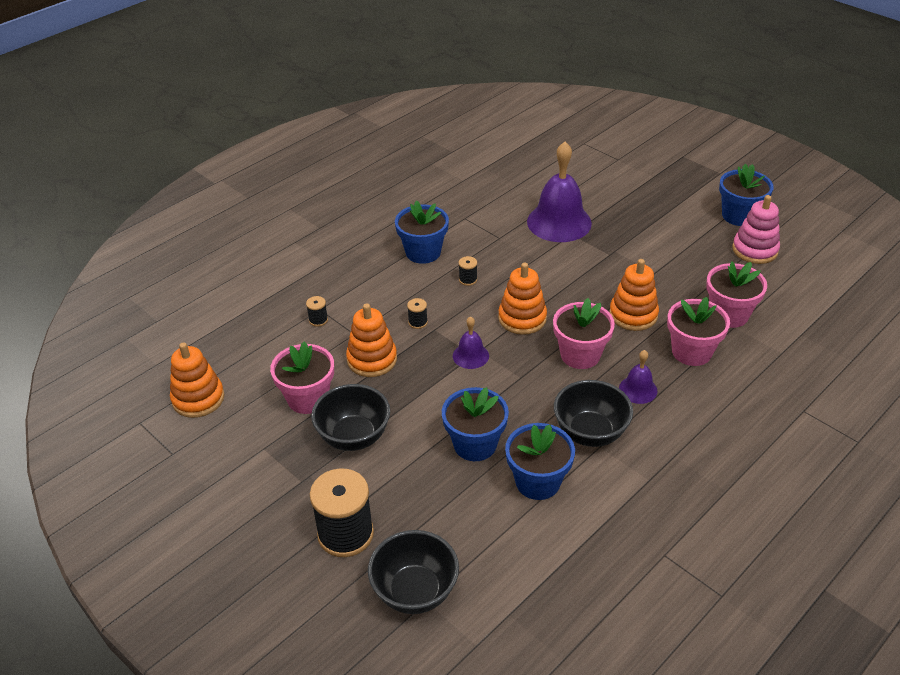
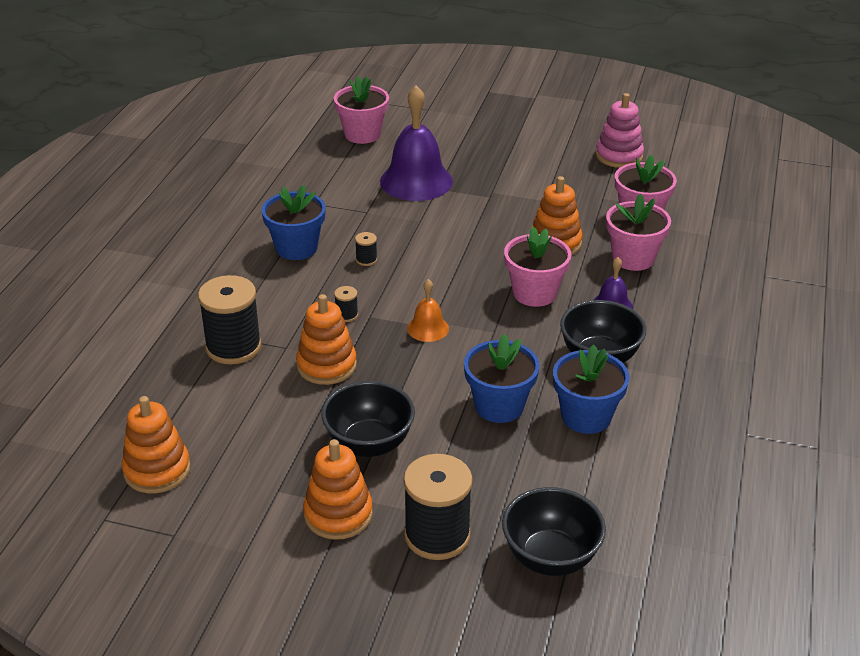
camera: 30 degrees left, 5 degrees down
pink flower pot [270,341,334,414] -> pink flower pot moved to [334,76,389,144]
black spool [306,296,328,327] -> black spool [198,275,262,364], size x2.36
purple bell [453,316,489,369] -> orange bell [407,279,449,342]
orange stacking toy [498,263,547,335] -> orange stacking toy moved to [303,439,373,540]
blue flower pot [719,164,774,226] -> none

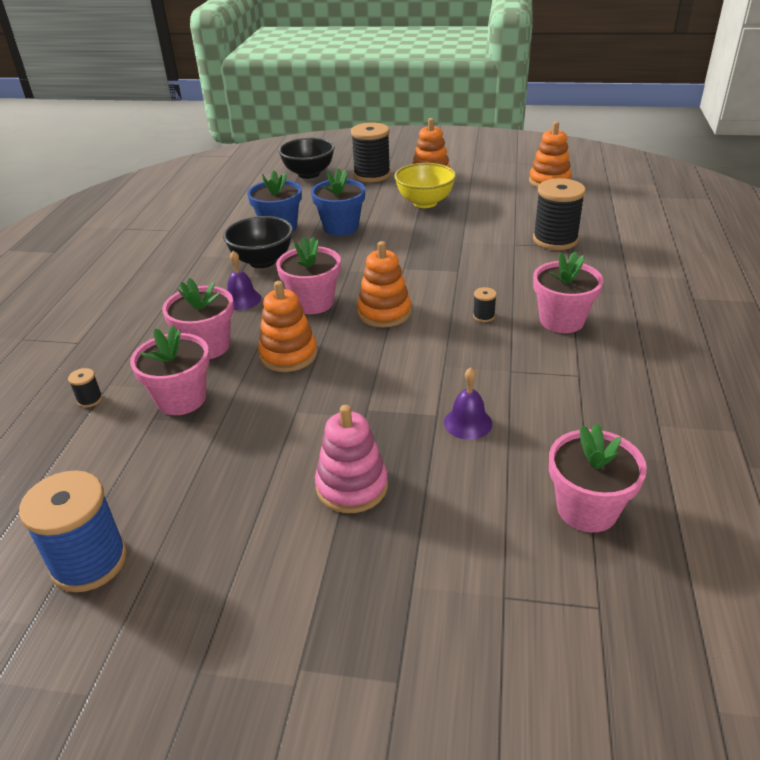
camera: 175 degrees right, 0 degrees up
blue flower pot [262,185,326,260] -> pink flower pot [533,251,603,333]
orange stacking toy [296,294,357,385] -> orange stacking toy moved to [357,241,411,327]
black bowl [321,381,415,457] -> yellow bowl [394,163,456,208]
black spool [334,286,358,322] -> black spool moved to [68,368,103,408]
purple bell [380,85,453,201] -> purple bell [444,368,492,440], size x0.49
orange bell [407,279,449,342] -> none
pink stacking toy [596,93,644,168] -> pink stacking toy moved to [315,405,388,513]
none -> blue spool [19,470,127,592]

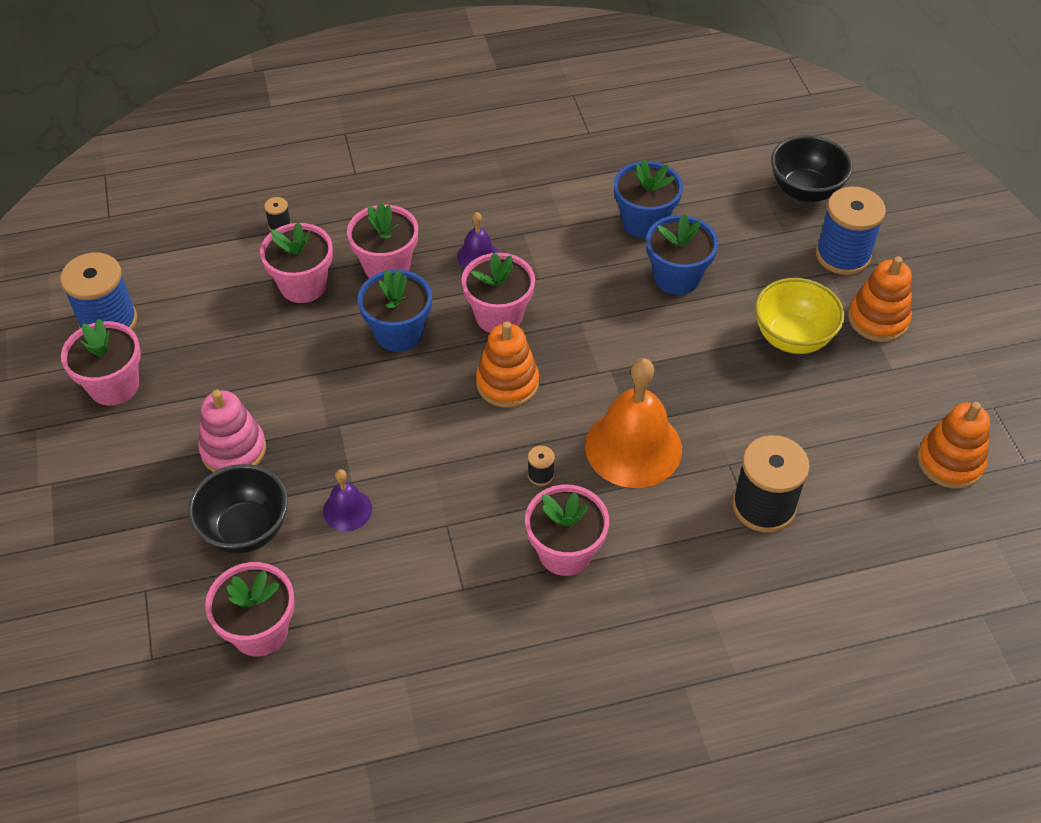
camera: 65 degrees right, 15 degrees up
black bowl [223,216,293,268] -> black bowl moved to [188,464,288,553]
orange stacking toy [258,281,317,372] -> blue flower pot [358,270,432,352]
black spool [351,122,391,182] -> blue spool [816,186,886,275]
none -> pink flower pot [61,319,141,406]
none -> orange bell [585,358,682,488]

